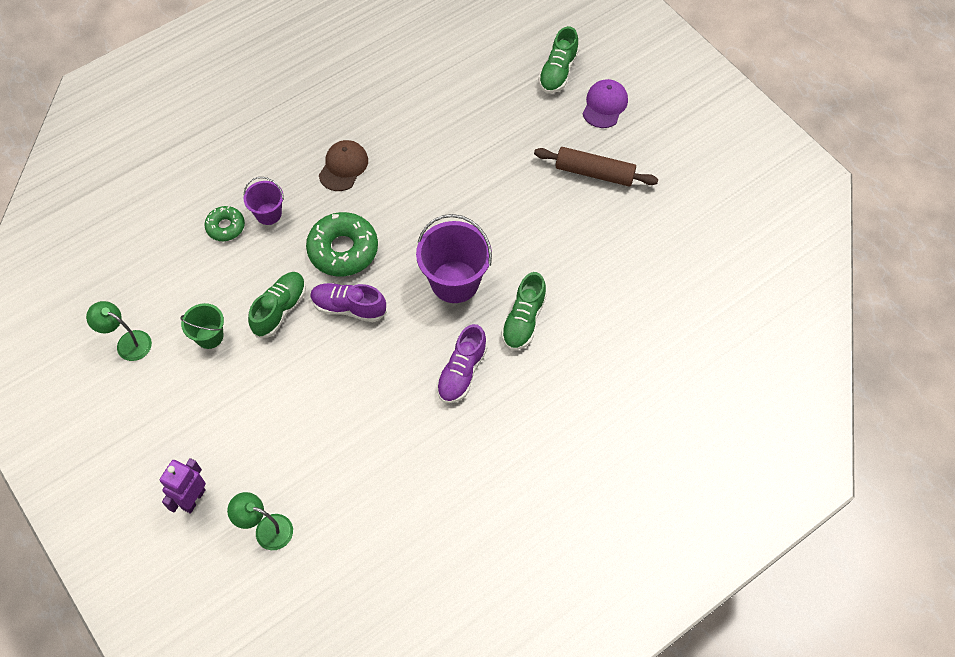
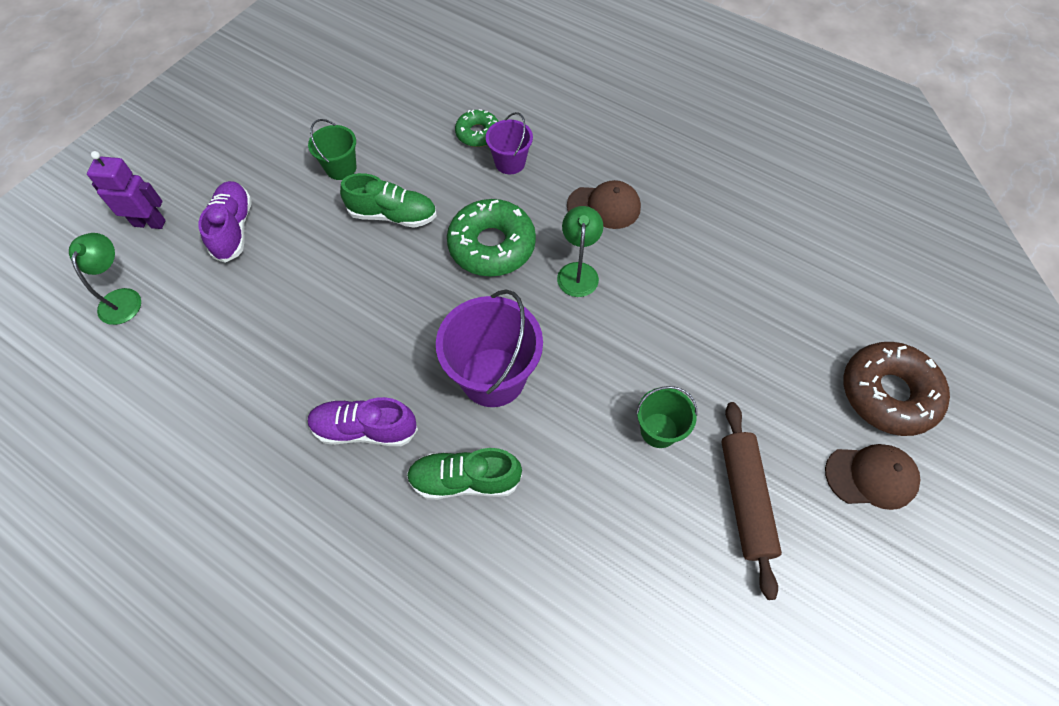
camera: 70 degrees right, 0 degrees up
green lamp [86,301,152,361] -> green lamp moved to [557,206,603,297]
purple shoe [310,283,387,322] -> purple shoe moved to [199,181,252,263]
green shoe [538,26,579,93] -> brown donut [843,342,950,436]
purple cap [583,79,628,128] -> brown cap [825,444,920,510]
none -> green bucket [636,386,697,448]

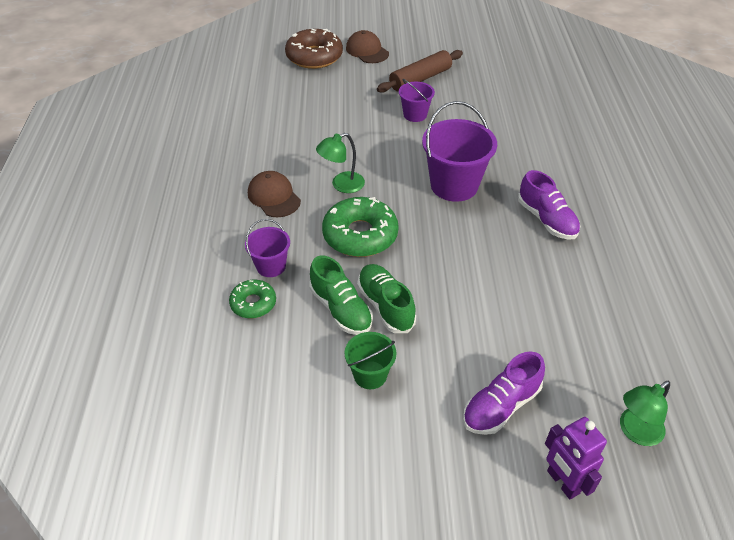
camera: 125 degrees left, 15 degrees down
green shoe [406,448,522,500] -> green shoe moved to [309,256,373,335]
green bucket [636,386,697,448] -> purple bucket [399,79,435,122]

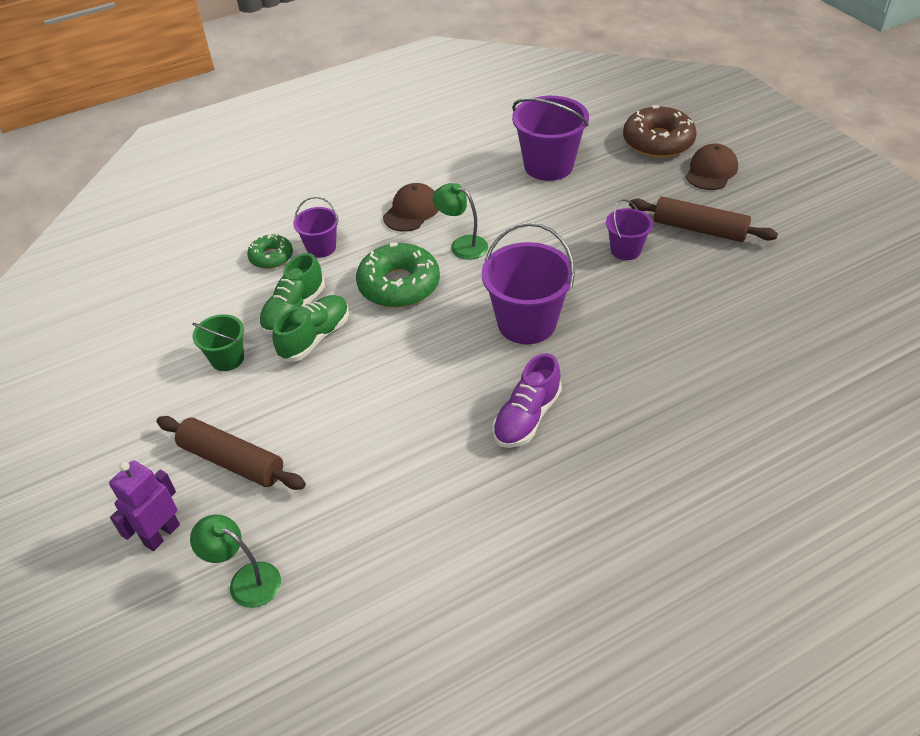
camera: 65 degrees right, 0 degrees up
purple shoe [463,351,545,435] -> brown rolling pin [156,416,306,490]
none -> purple bucket [512,96,589,181]

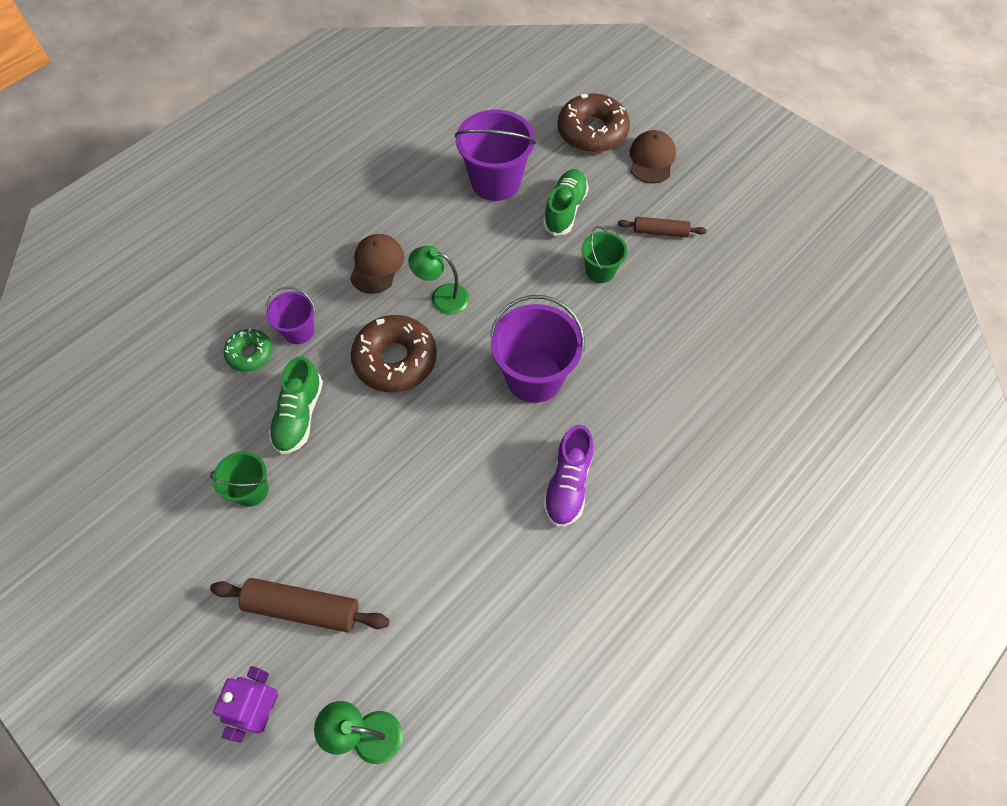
camera: 20 degrees left, 15 degrees up
green shoe [272,295,349,362] -> green shoe moved to [543,169,589,236]
green donut [356,243,440,308] -> brown donut [351,315,437,392]
purple bucket [606,199,653,260] -> green bucket [582,226,627,283]
brown rolling pin [629,197,778,242] -> brown rolling pin [618,217,707,238], size x0.62

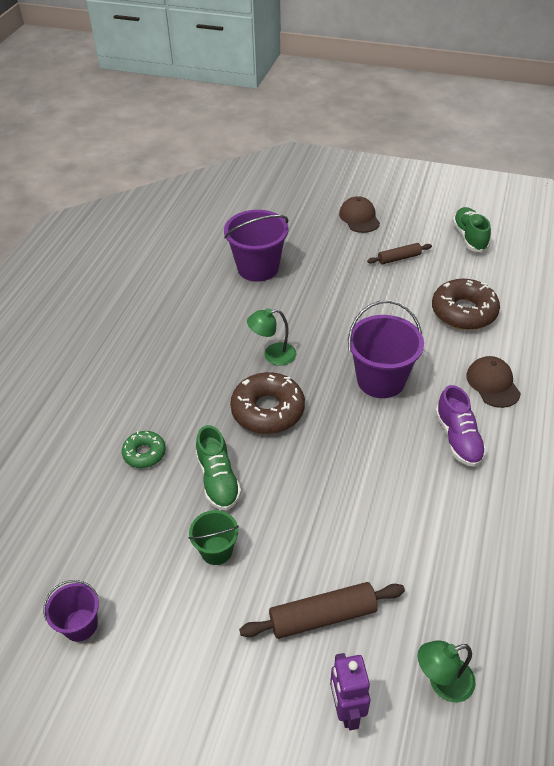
camera: 25 degrees left, 15 degrees down
purple bucket [265,287,315,344] -> purple bucket moved to [44,580,99,642]
brown cap [350,234,404,294] -> brown cap moved to [466,356,521,408]
green shoe [543,169,589,236] -> green shoe moved to [452,207,491,253]
brown donut [557,93,630,153] -> brown donut moved to [432,279,500,330]
green bucket [582,226,627,283] -> none

